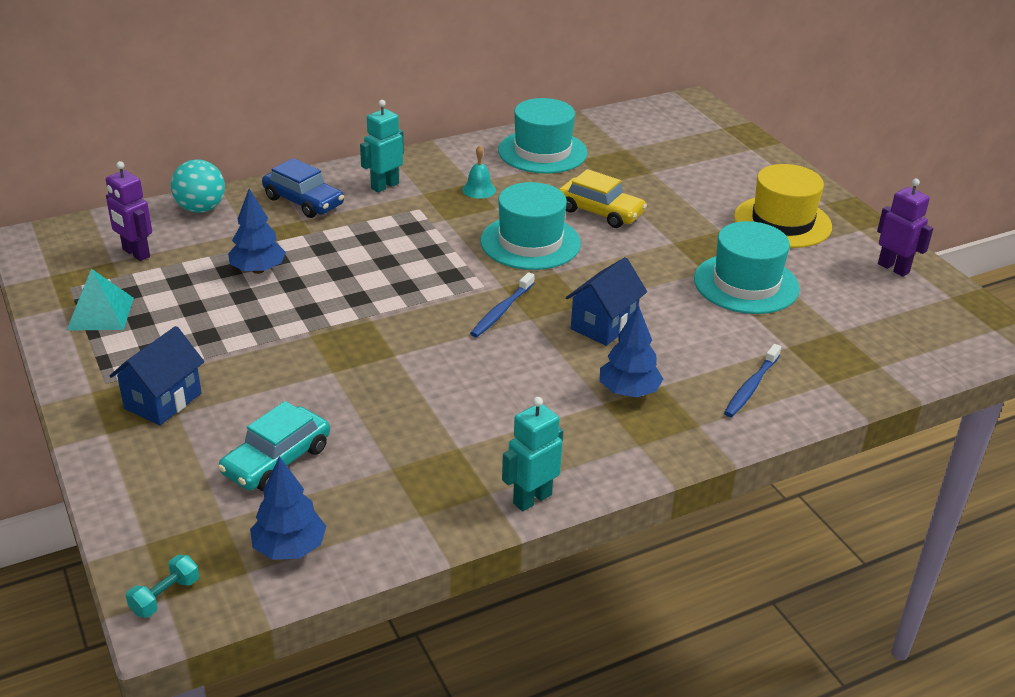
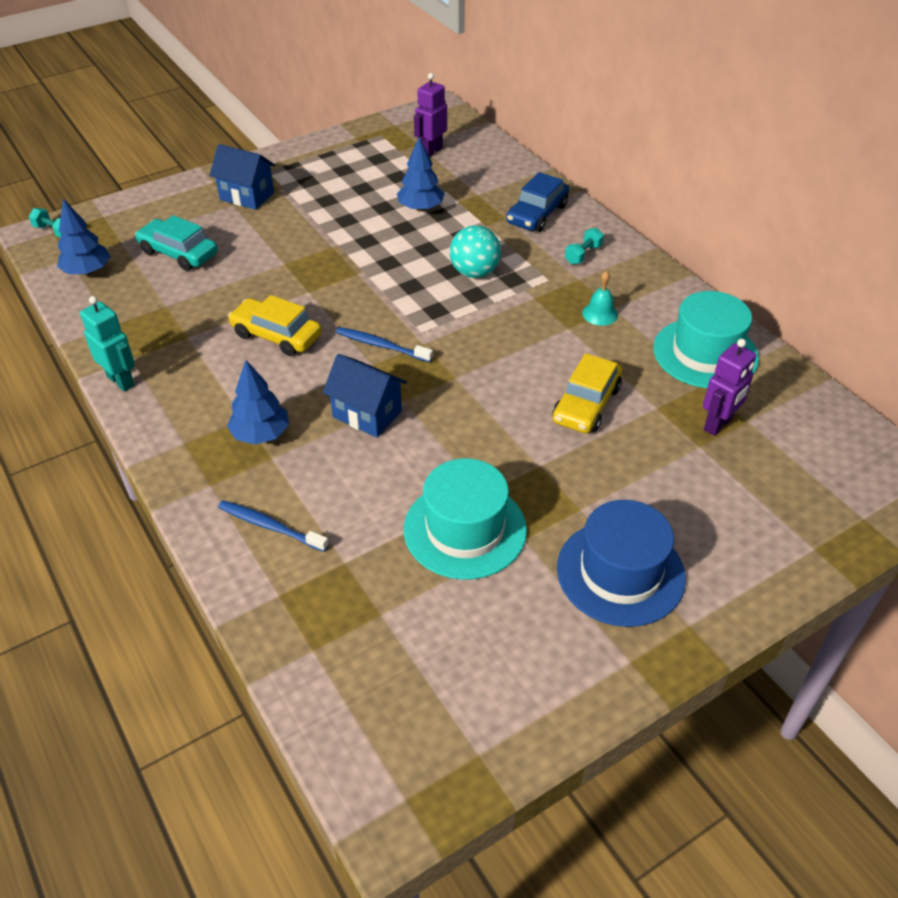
camera: 85 degrees right, 10 degrees up
turquoise pyramid [67,269,134,331] -> none
turquoise ball [171,159,225,213] -> turquoise ball moved to [450,226,501,278]
turquoise robot [360,100,404,193] -> turquoise dumbbell [565,228,604,264]
turquoise hat [481,182,581,270] -> none
yellow hat [734,164,832,248] -> blue hat [557,500,686,627]
purple robot [877,179,933,277] -> purple robot moved to [703,339,756,436]
none -> yellow car [228,295,322,356]

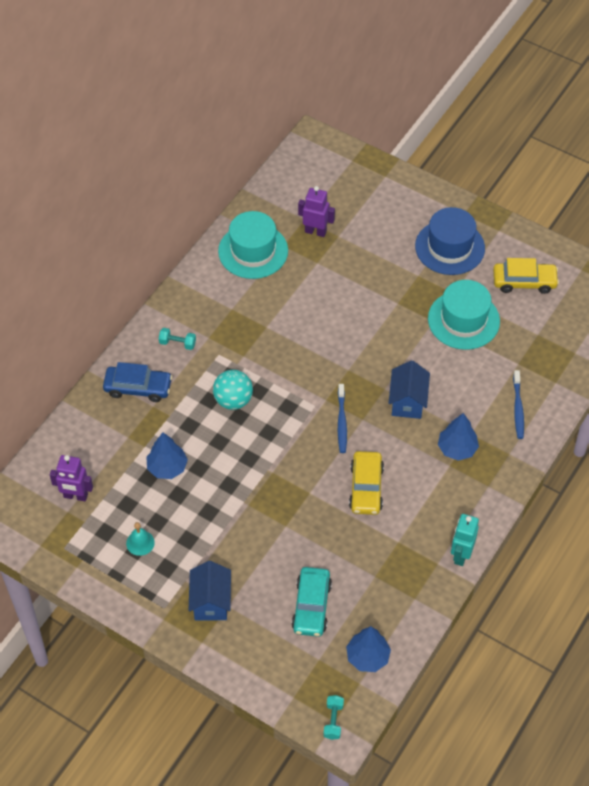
camera: 115 degrees left, 10 degrees up
yellow car [552,353,622,433] -> yellow car moved to [493,258,559,294]
turquoise bell [582,271,618,326] -> turquoise bell moved to [126,522,155,556]

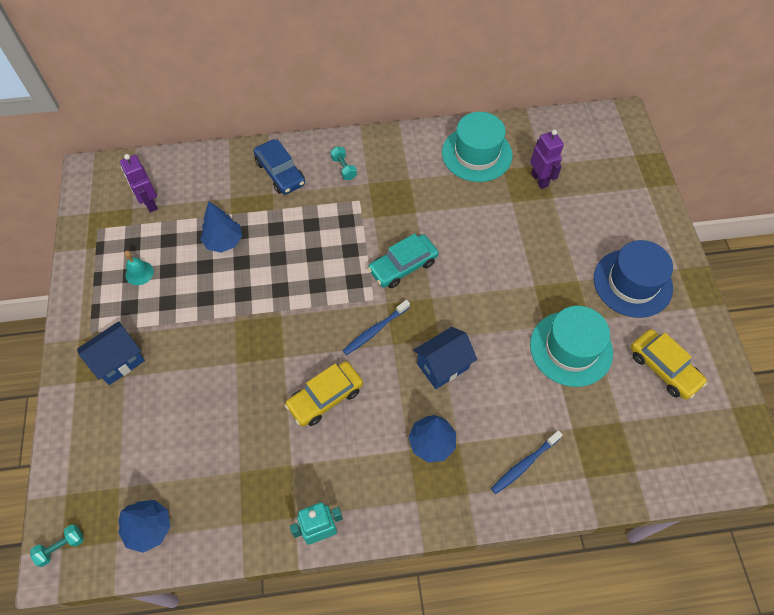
camera: 50 degrees right, 5 degrees up
turquoise ball [213,370,253,410] -> none
turquoise car [291,567,332,637] -> turquoise car moved to [368,233,439,288]

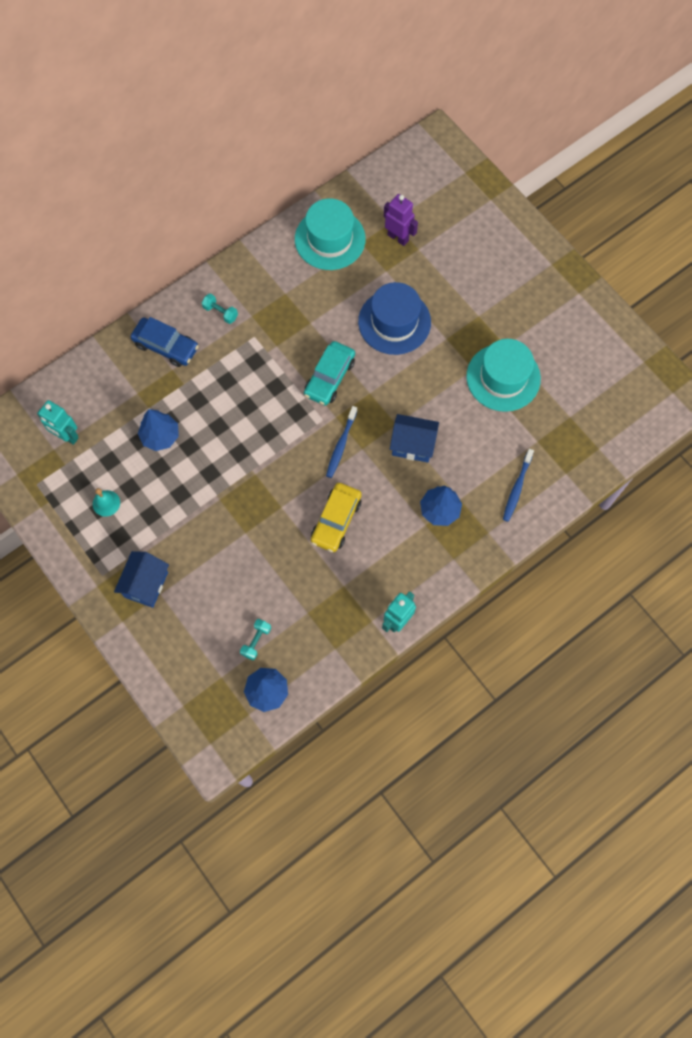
camera: 30 degrees left, 10 degrees up
turquoise dumbbell [30,525,84,567] -> turquoise dumbbell moved to [240,619,271,661]
purple robot [120,154,158,213] -> turquoise robot [37,400,78,445]
blue house [413,327,477,389] -> blue house turned 75 degrees clockwise [390,414,439,463]
blue hat [594,240,673,318] -> blue hat moved to [358,282,431,355]
yellow car [631,329,707,400] -> none

